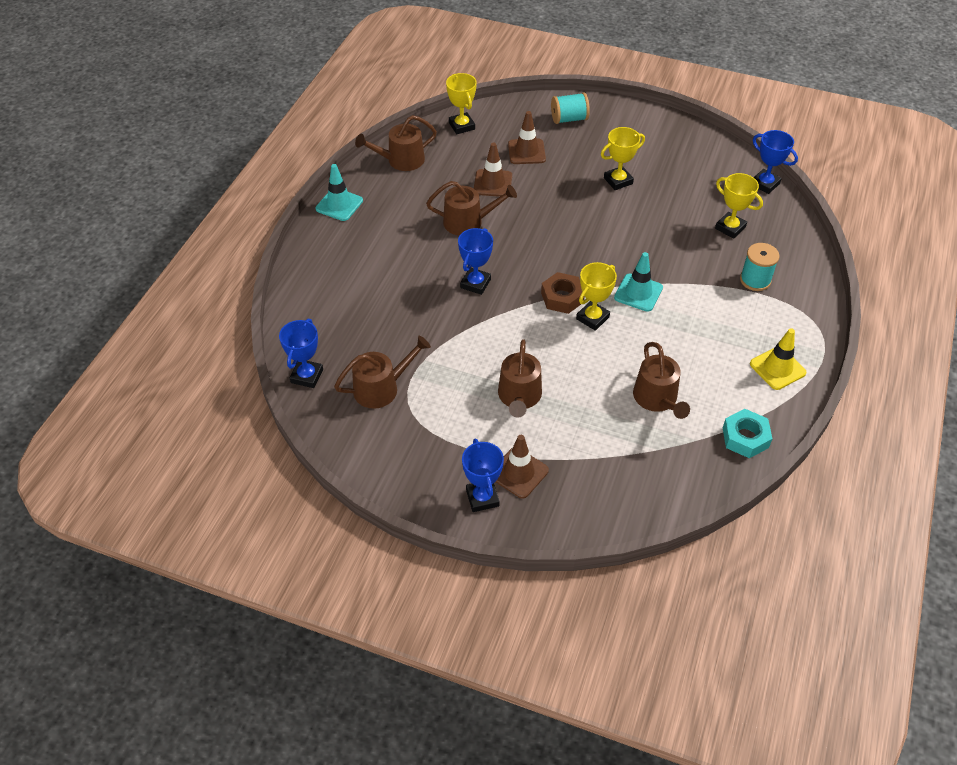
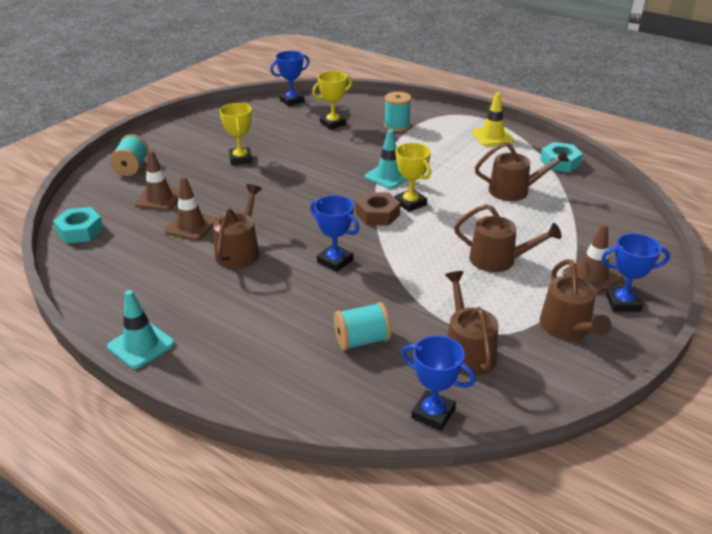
camera: 75 degrees left, 15 degrees down
brown watering can [355,115,437,171] -> brown watering can moved to [540,259,612,340]
yellow trophy [446,73,477,134] -> turquoise nut [53,207,104,244]
none -> turquoise spool [334,302,391,351]

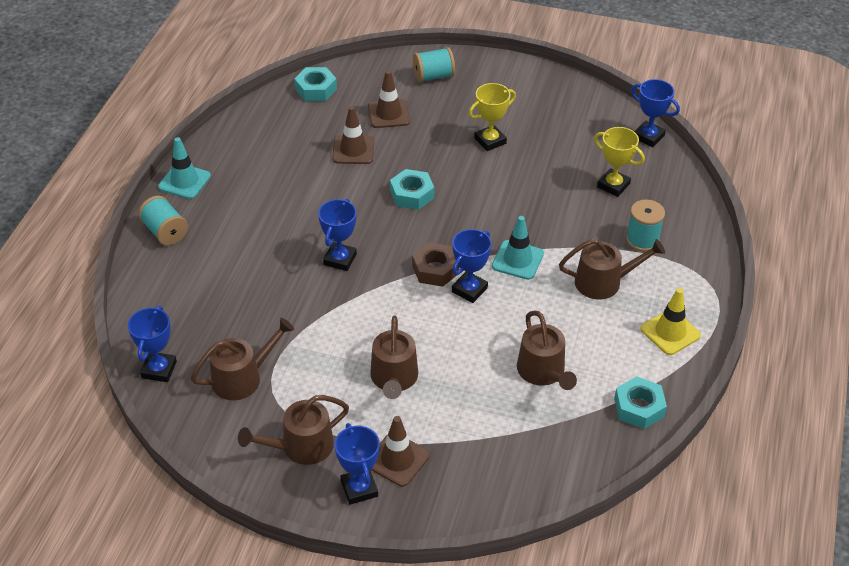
camera: 70 degrees right, 10 degrees up
brown watering can [213,184,262,269] -> brown watering can moved to [559,239,665,299]
turquoise spool [334,302,391,351] -> turquoise spool moved to [138,196,188,245]
yellow trophy [395,143,431,212] -> blue trophy [452,229,492,303]
none -> turquoise nut [390,169,434,210]

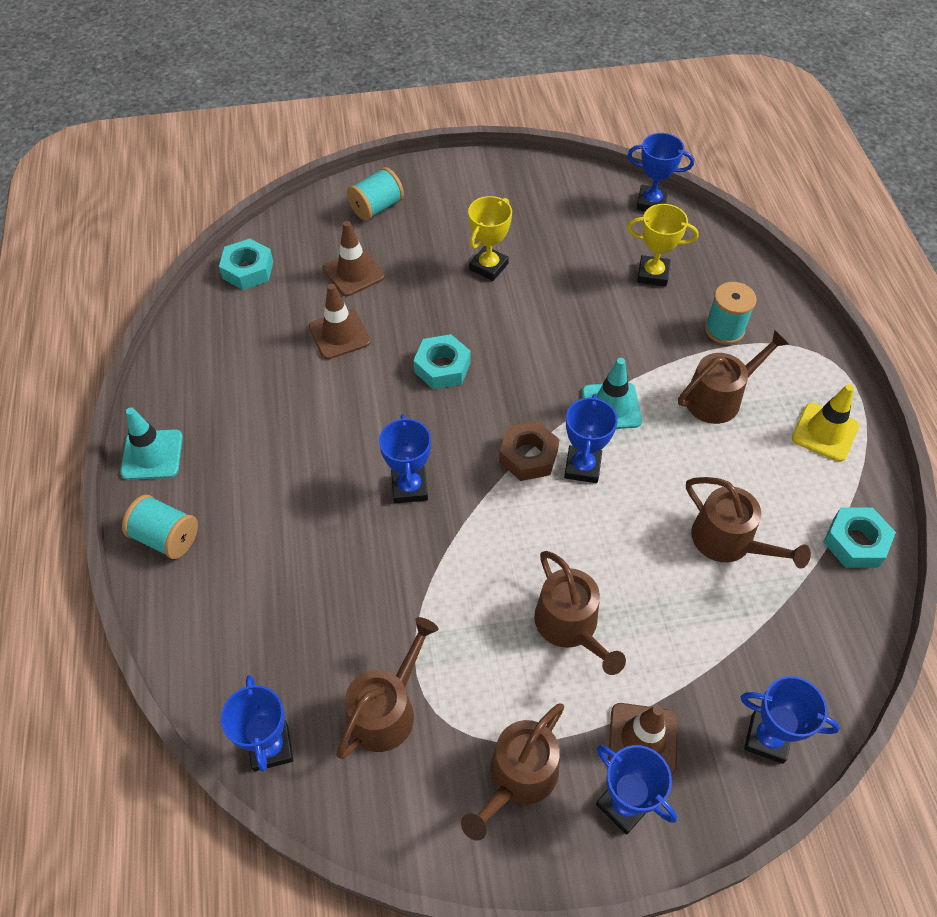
camera: 25 degrees left, 10 degrees up
none -> blue trophy [740,676,840,764]

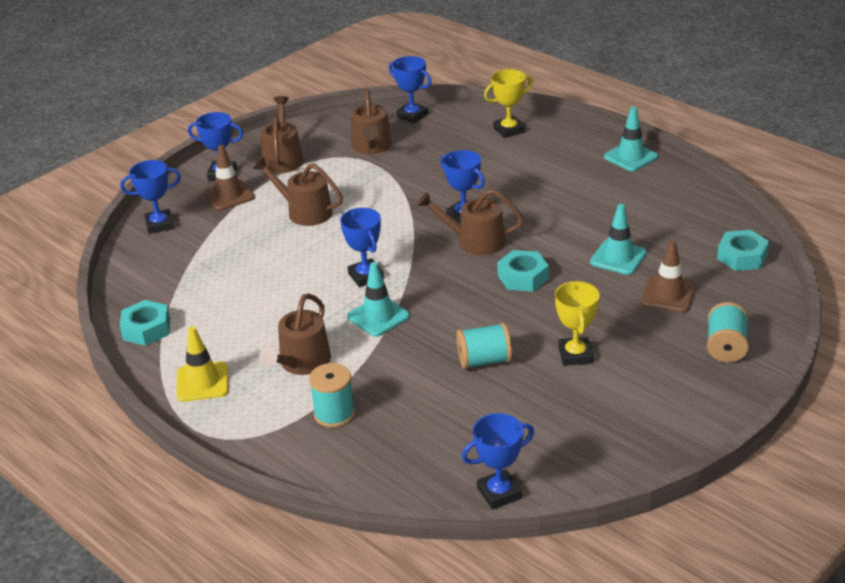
camera: 145 degrees right, 20 degrees down
turquoise spool [122,495,198,559] -> turquoise spool moved to [456,323,512,369]
brown traffic cone [309,284,371,359] -> turquoise traffic cone [590,204,647,275]
brown nut [499,421,560,481] -> none
yellow trophy [627,204,699,287] -> yellow trophy moved to [484,69,533,138]
brown watering can [686,477,811,569] -> brown watering can moved to [417,189,524,255]

